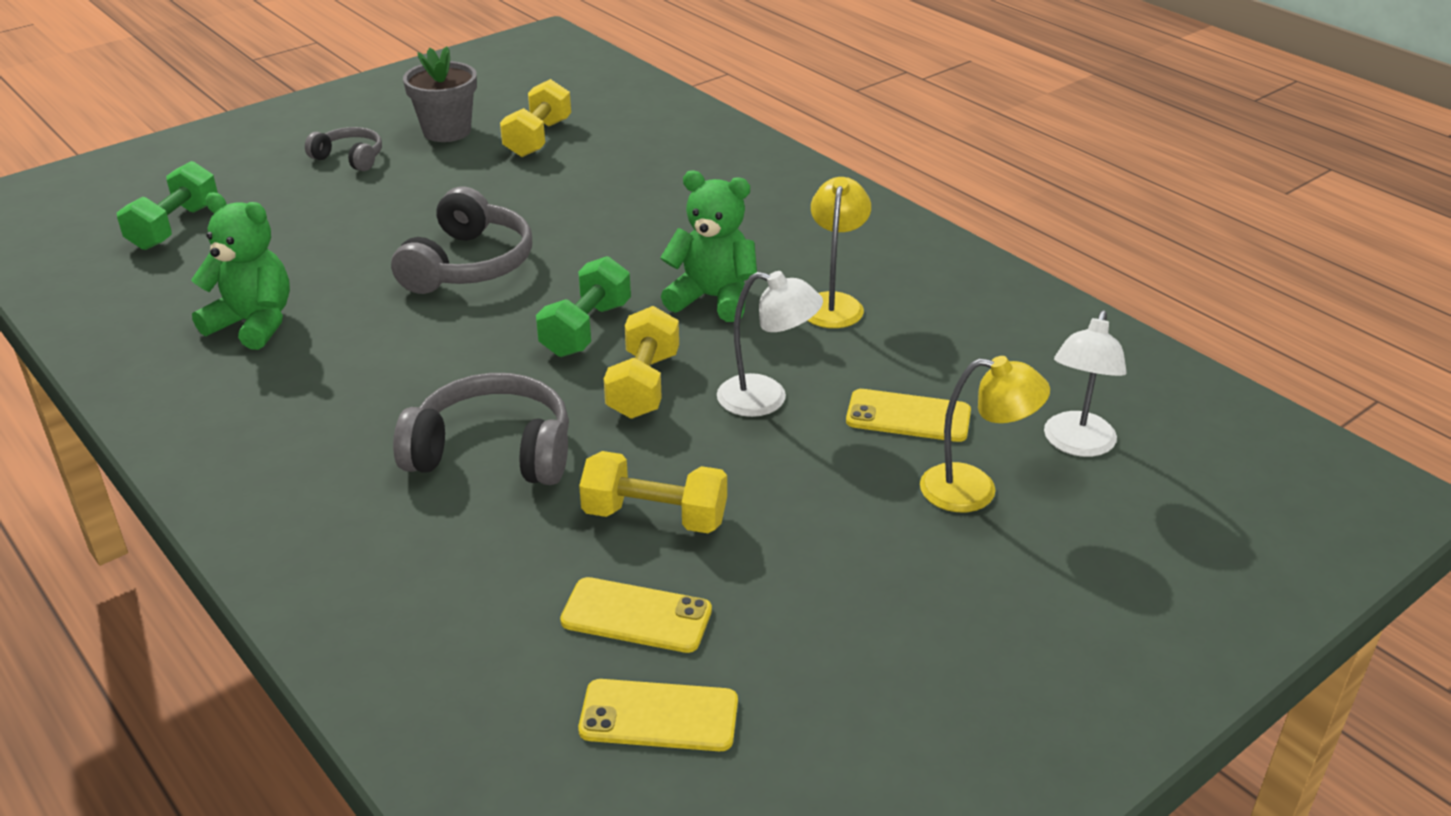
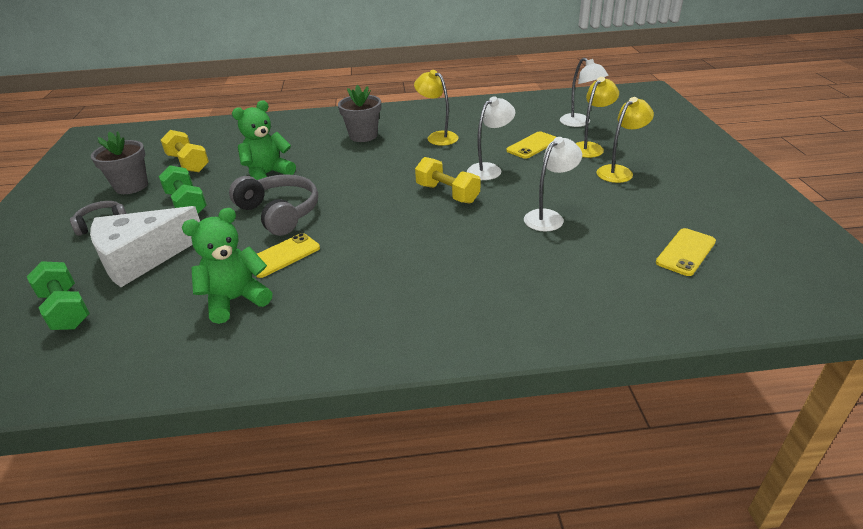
camera: 55 degrees left, 0 degrees up
grey headphones [393,373,569,485] -> none
green dumbbell [536,256,631,357] -> green dumbbell moved to [158,165,207,214]
yellow phone [560,577,712,653] -> yellow phone moved to [256,233,320,278]
yellow dumbbell [579,451,727,533] -> white lamp [524,137,582,231]
green teddy bear [660,171,757,322] -> green teddy bear moved to [232,100,296,180]
none -> white cheese [90,206,200,287]
none -> grey flower pot [338,85,381,142]
none -> yellow lamp [597,97,654,183]

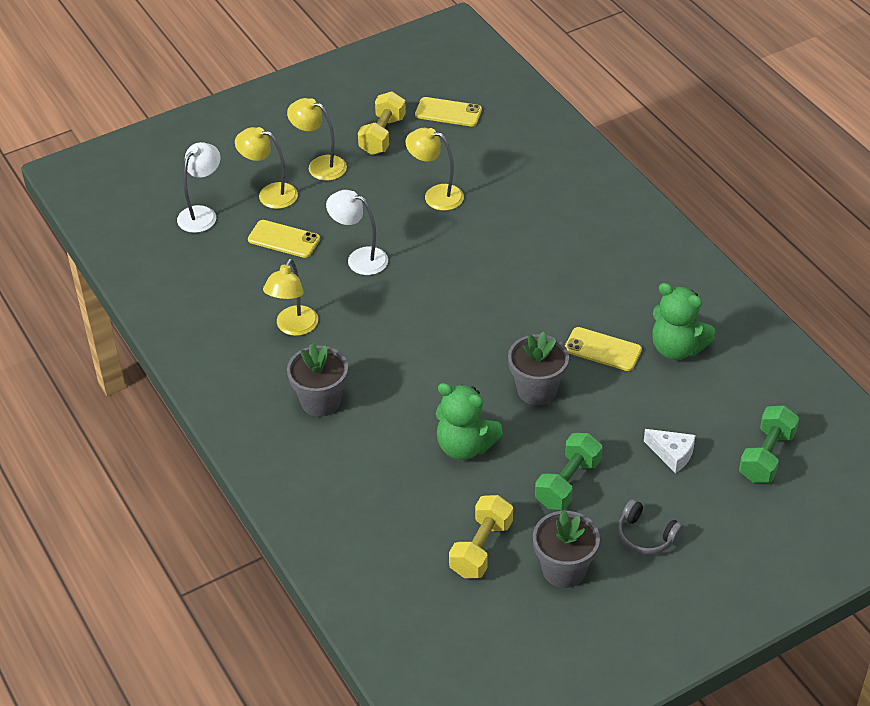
camera: 115 degrees left, 10 degrees up
white cheese [90,206,200,287] -> white cheese [644,429,695,473], size x0.47
grey headphones [229,174,318,236] -> grey flower pot [508,332,569,405]
yellow dumbbell [415,157,480,203] -> yellow dumbbell moved to [358,91,406,155]
white lamp [524,137,582,231] -> yellow lamp [405,128,464,211]

